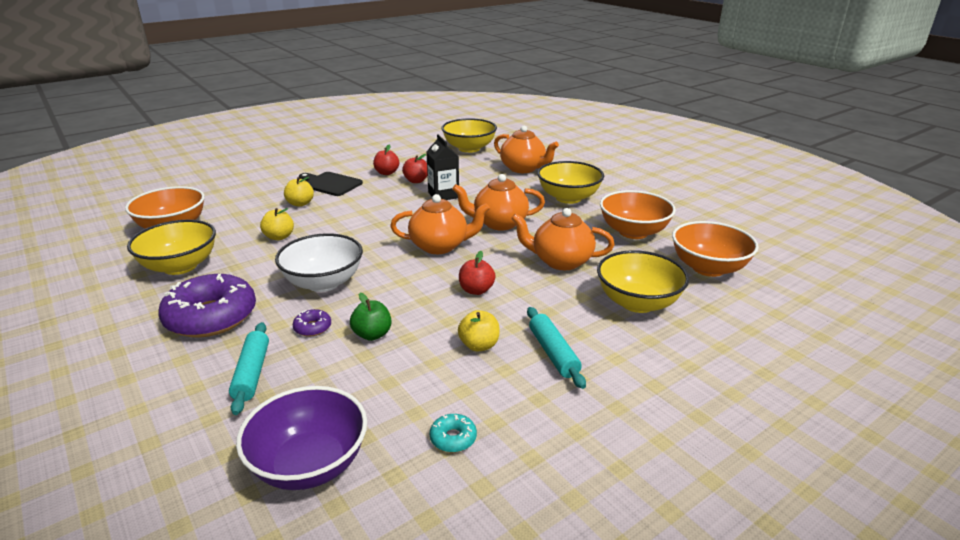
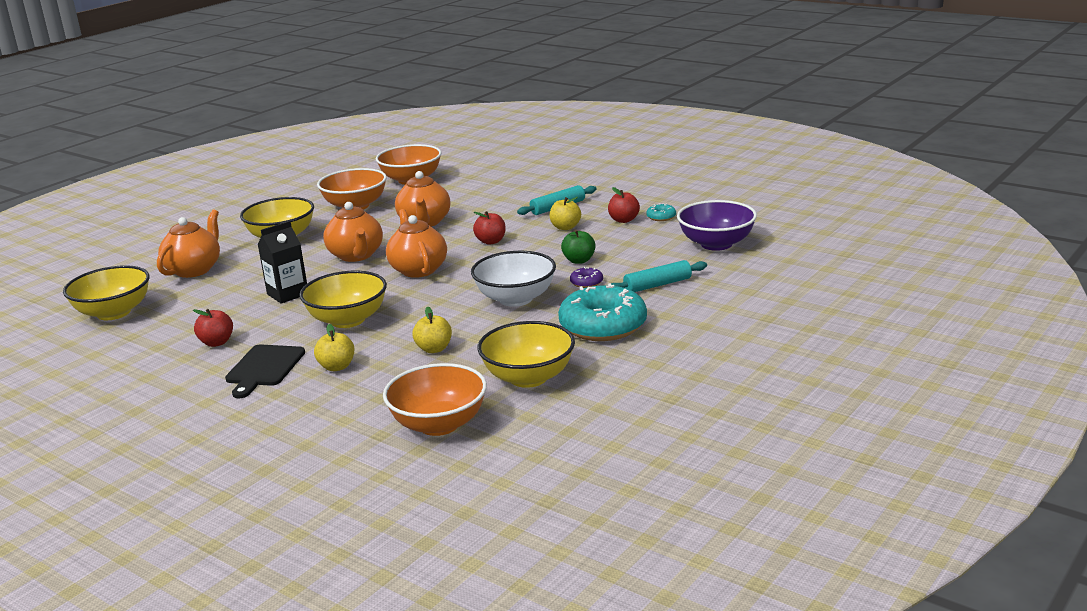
camera: 105 degrees left, 5 degrees down
purple donut [158,274,256,337] -> turquoise donut [558,284,647,341]
red apple [402,154,427,183] -> red apple moved to [608,187,640,223]
yellow bowl [597,250,689,313] -> yellow bowl moved to [299,271,387,328]

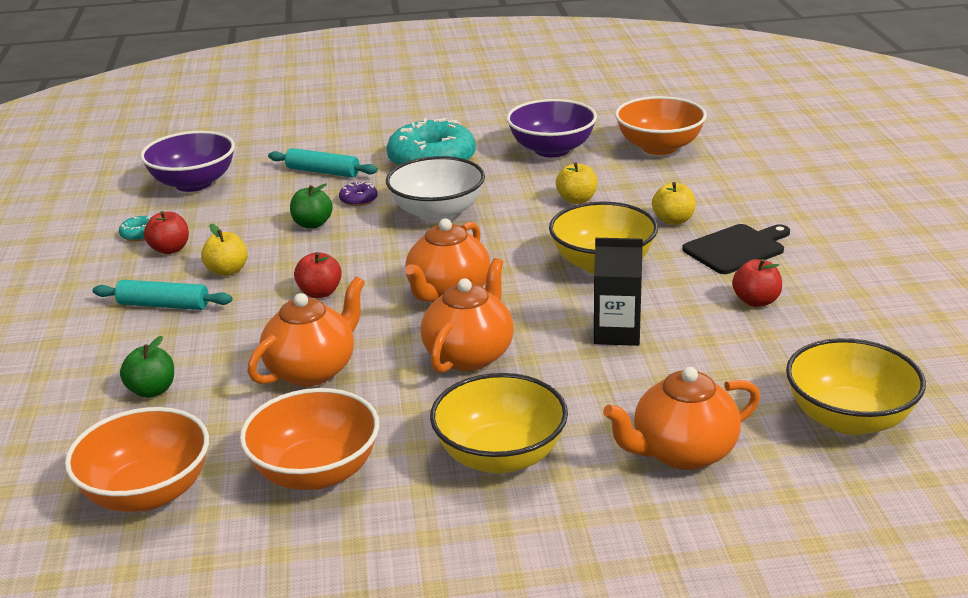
camera: 135 degrees left, 5 degrees up
yellow bowl [477,321,575,388] -> purple bowl [506,99,597,157]
none -> green apple [120,336,174,398]

